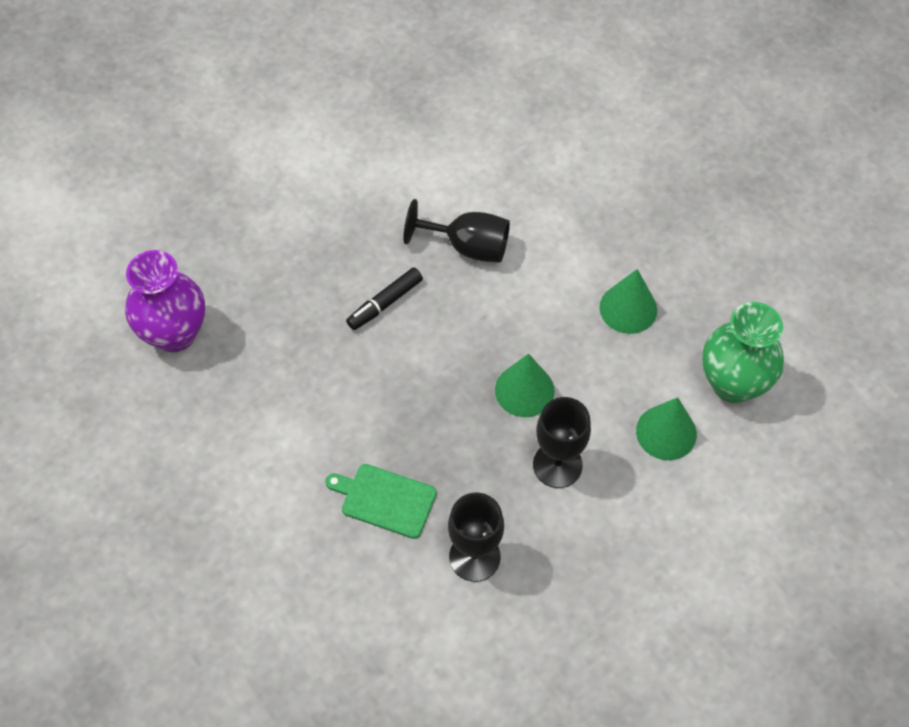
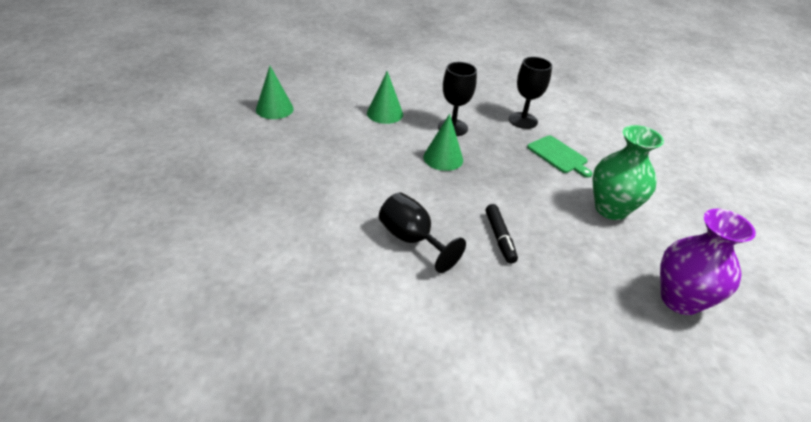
camera: 150 degrees left, 20 degrees down
black marker [346,268,423,330] -> black marker turned 90 degrees clockwise [486,204,518,264]
green cone [600,269,657,334] -> green cone moved to [256,66,294,119]
green vase [702,302,784,403] -> green vase moved to [592,125,664,220]

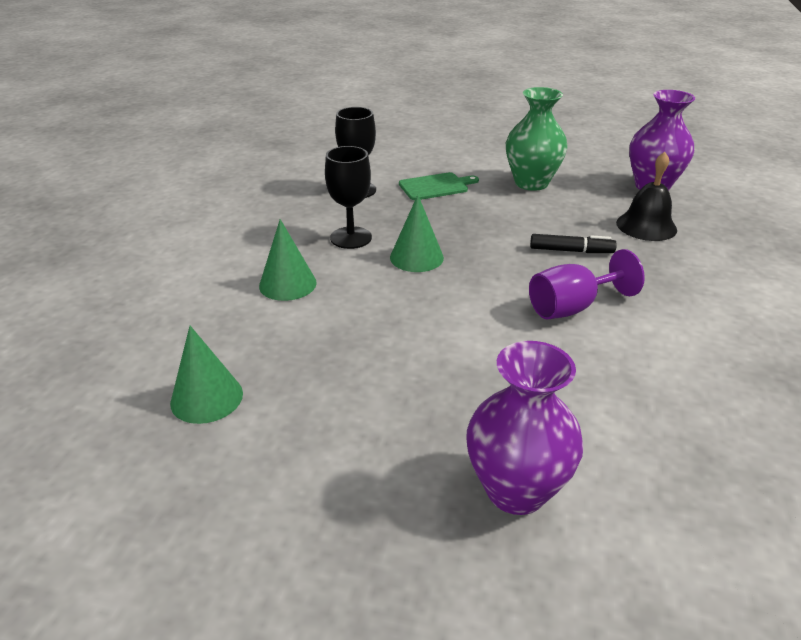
camera: 70 degrees left, 5 degrees down
black goblet [379,193,466,273] -> purple goblet [529,249,645,320]
none -> purple vase [467,341,584,515]
none -> black bell [616,152,677,241]

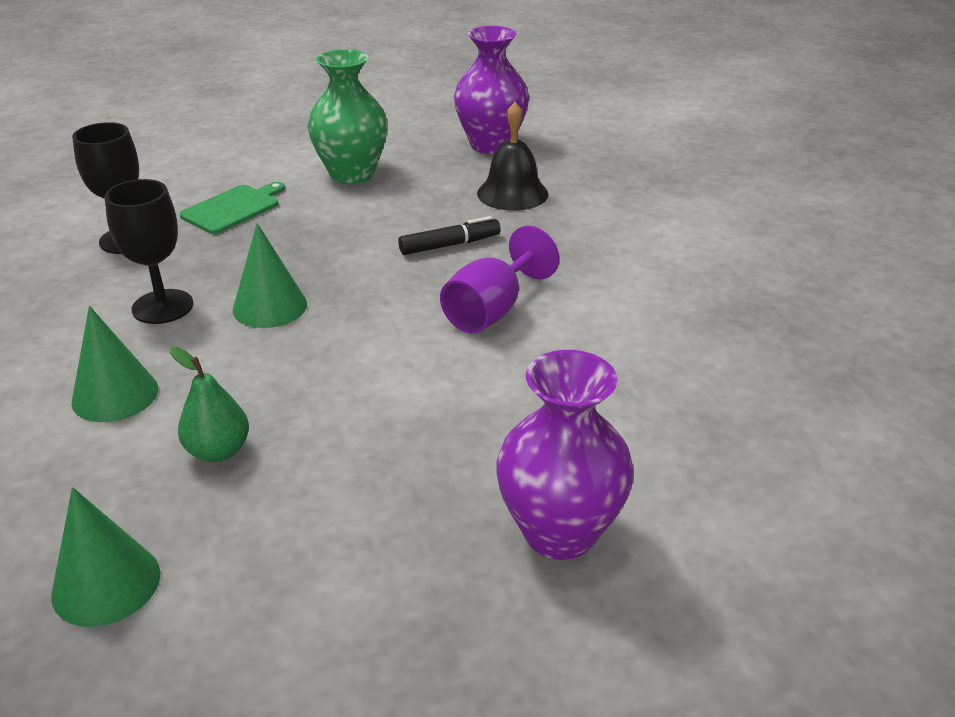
camera: 30 degrees left, 0 degrees up
none -> green pear [170,347,249,462]

